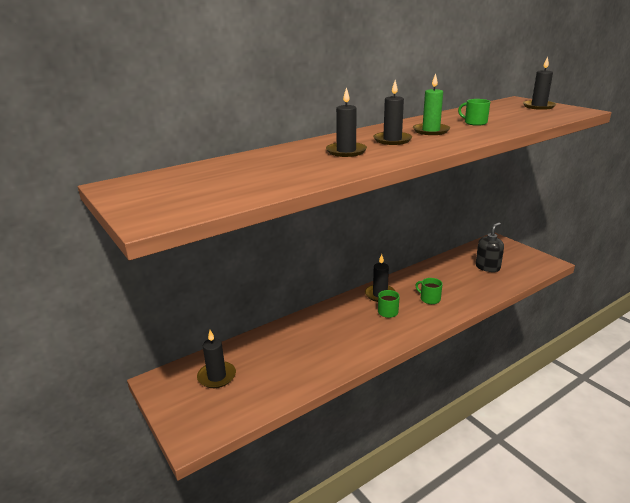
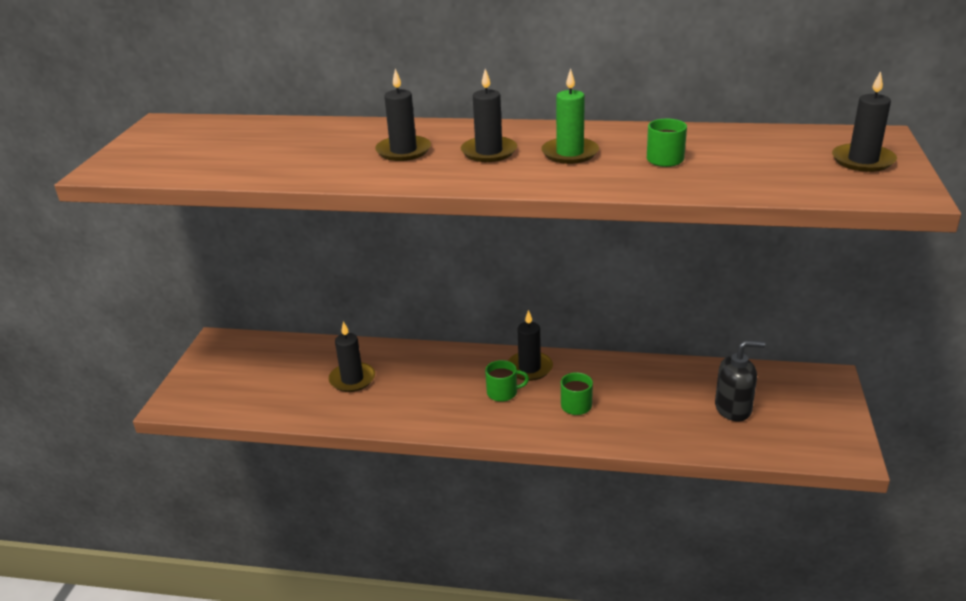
camera: 45 degrees right, 5 degrees up
black candle [197,330,236,388] -> black candle moved to [329,321,375,392]

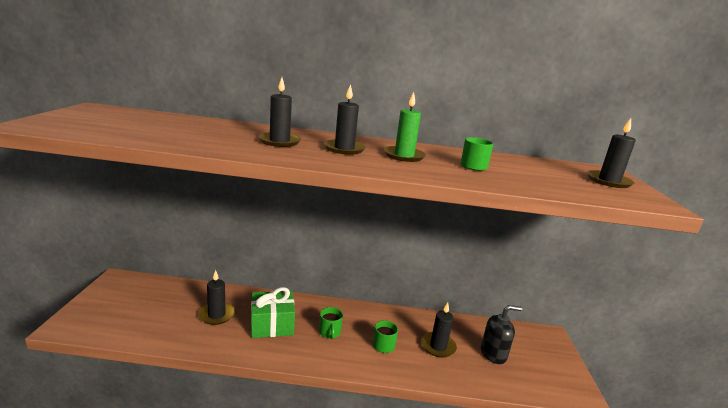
camera: 10 degrees left, 10 degrees down
green mug [485,360,529,402] -> green mug turned 90 degrees clockwise [319,307,343,339]
black candle [508,310,553,381] -> black candle moved to [421,303,457,358]
none -> green gift [251,287,295,338]

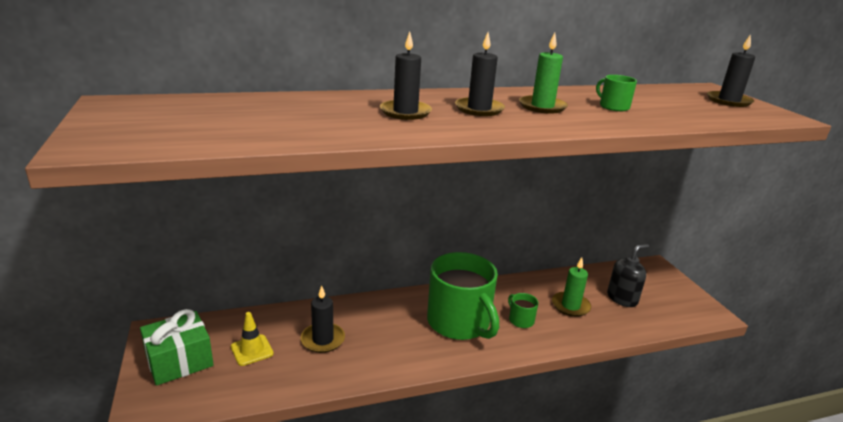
camera: 20 degrees left, 5 degrees up
green gift [251,287,295,338] -> green gift moved to [140,309,214,386]
green mug [319,307,343,339] -> green mug [427,252,499,340], size x2.44
black candle [421,303,457,358] -> green candle [552,257,591,317]
none -> yellow traffic cone [231,312,274,366]

